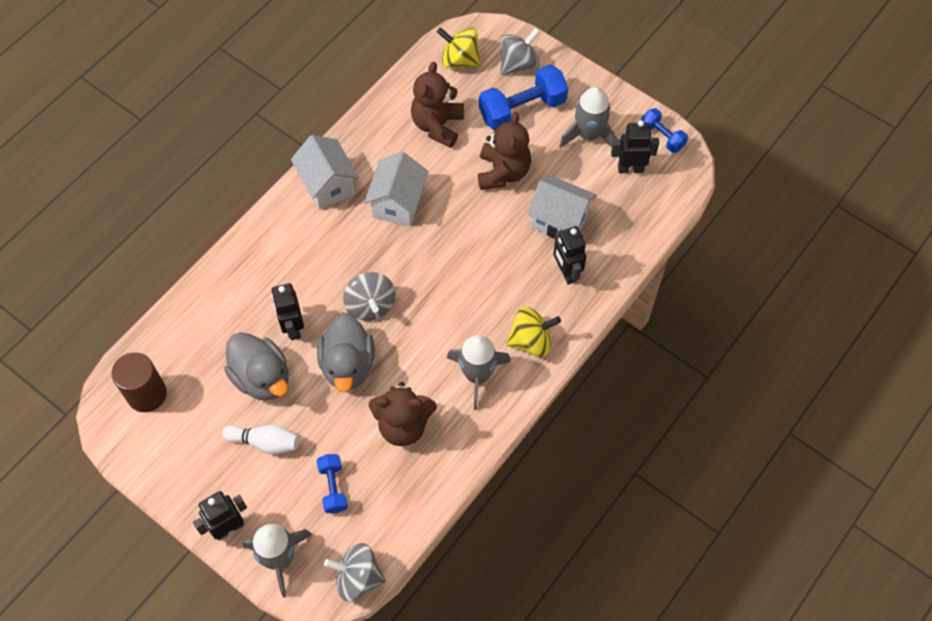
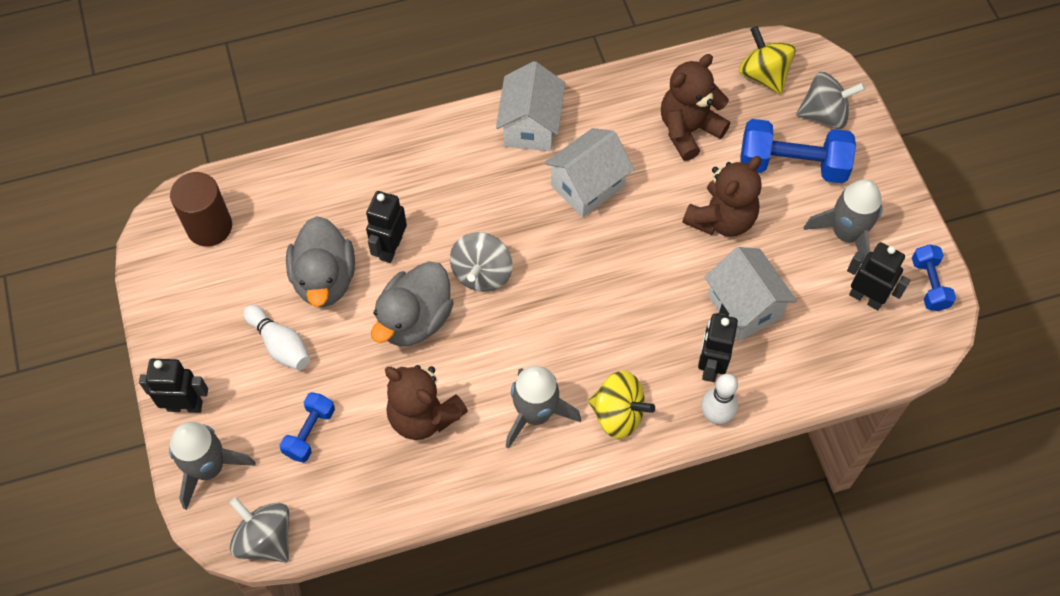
camera: 35 degrees right, 0 degrees up
none -> white bowling pin [701,374,738,424]

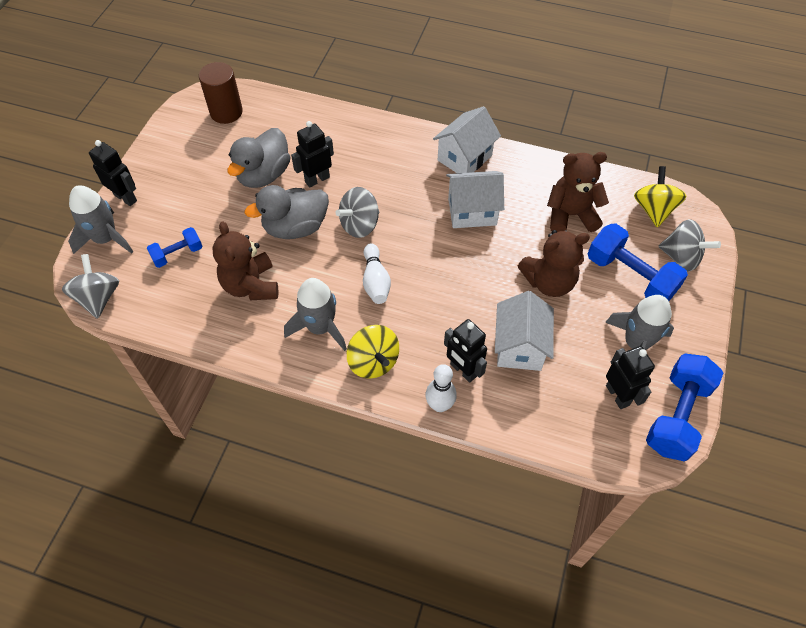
camera: 35 degrees right, 5 degrees down
white bowling pin [243,305,310,370] -> white bowling pin moved to [363,243,391,304]
black robot [698,313,738,382] -> black robot turned 90 degrees counterclockwise [444,319,487,383]
blue dumbbell [912,244,956,311] -> blue dumbbell [646,354,723,462], size x1.79

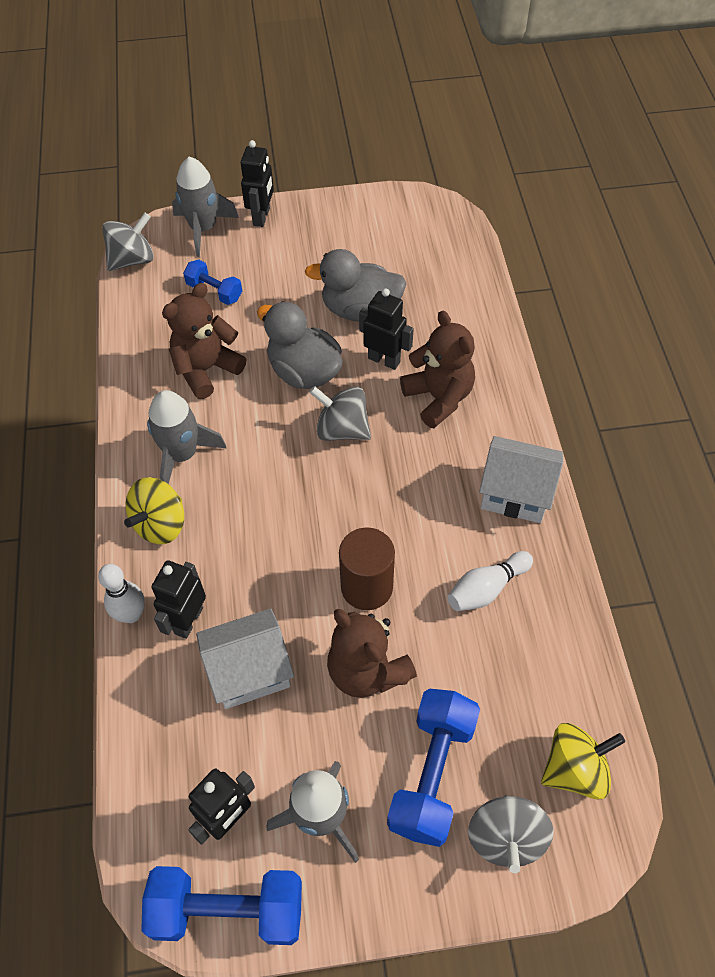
camera: 65 degrees right, 0 degrees up
brown cylinder [199,62,243,124] -> brown cylinder moved to [339,527,395,610]
white bowling pin [363,243,391,304] -> white bowling pin moved to [448,551,533,611]
white house [446,171,504,228] -> none
brown teddy bear [547,152,609,232] -> brown teddy bear moved to [400,311,475,428]

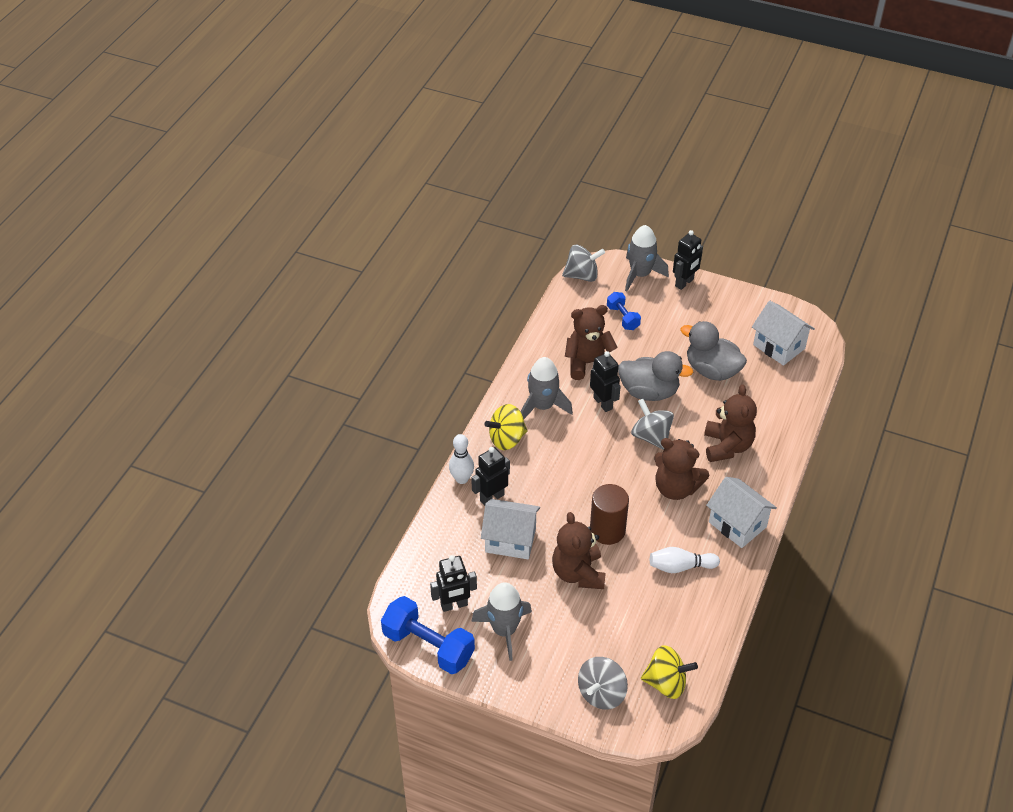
camera: 30 degrees right, 10 degrees down
grey duck [257,301,343,389] -> grey duck turned 120 degrees clockwise [618,351,693,401]
black robot [359,288,414,370] -> black robot moved to [590,351,621,412]
blue dumbbell [387,688,480,847] -> none
none -> brown teddy bear [654,438,709,500]
none -> white house [752,301,815,366]

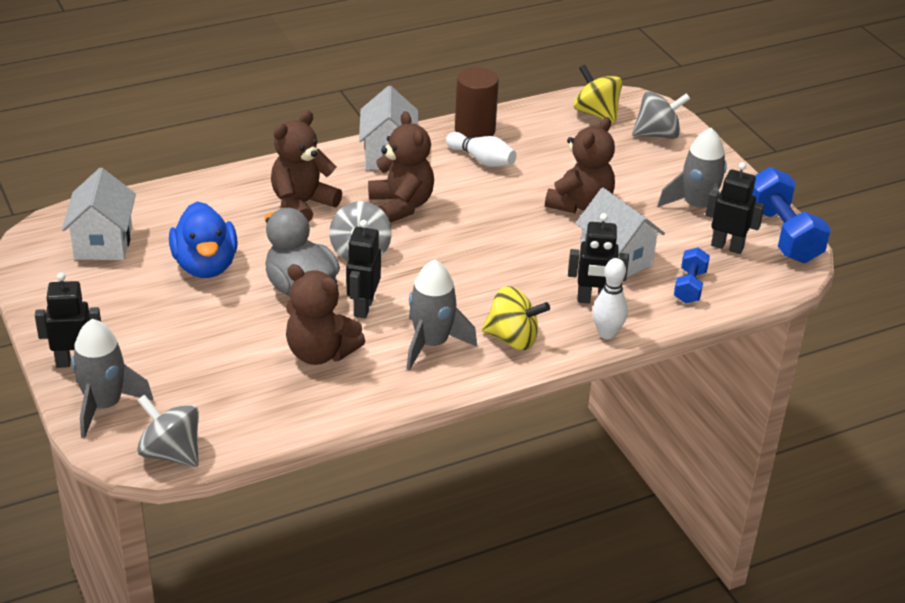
camera: 140 degrees left, 10 degrees down
brown cylinder [590,484,629,545] -> brown cylinder moved to [455,67,499,138]
blue dumbbell [607,292,641,330] -> blue dumbbell moved to [674,247,710,304]
grey duck [680,321,747,381] -> blue duck [169,202,238,278]

